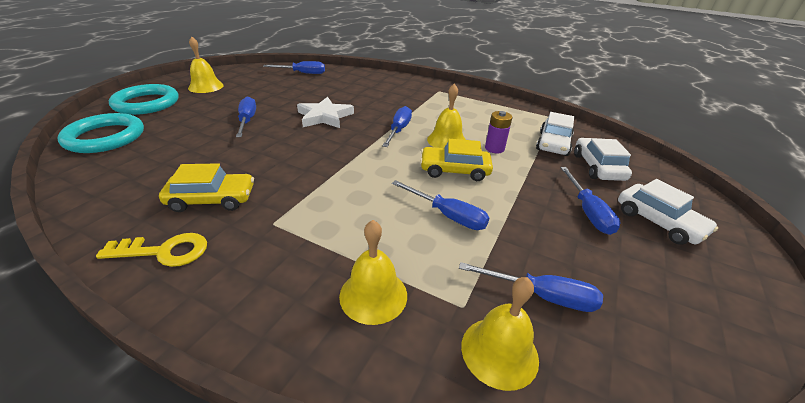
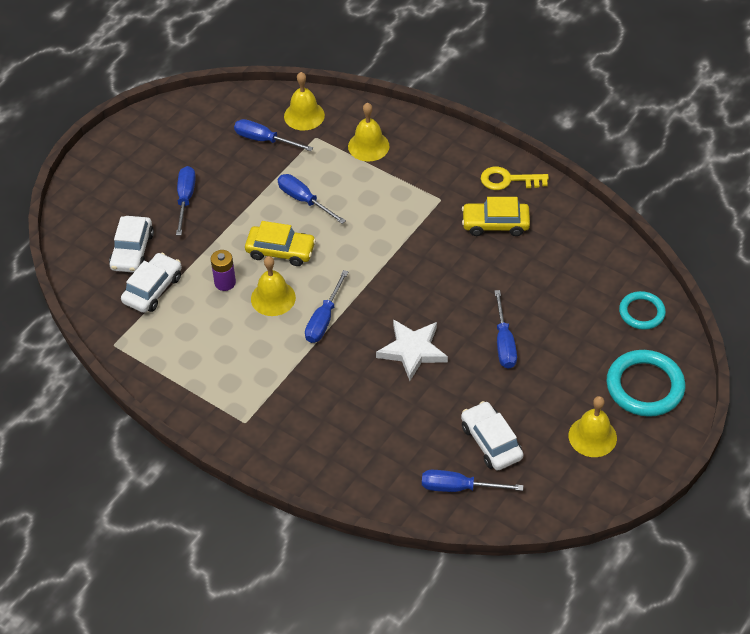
camera: 170 degrees left, 15 degrees up
turquoise ring [58,113,144,153] -> turquoise ring [619,291,666,330], size x0.61
white car [618,179,718,245] -> white car moved to [461,401,523,471]

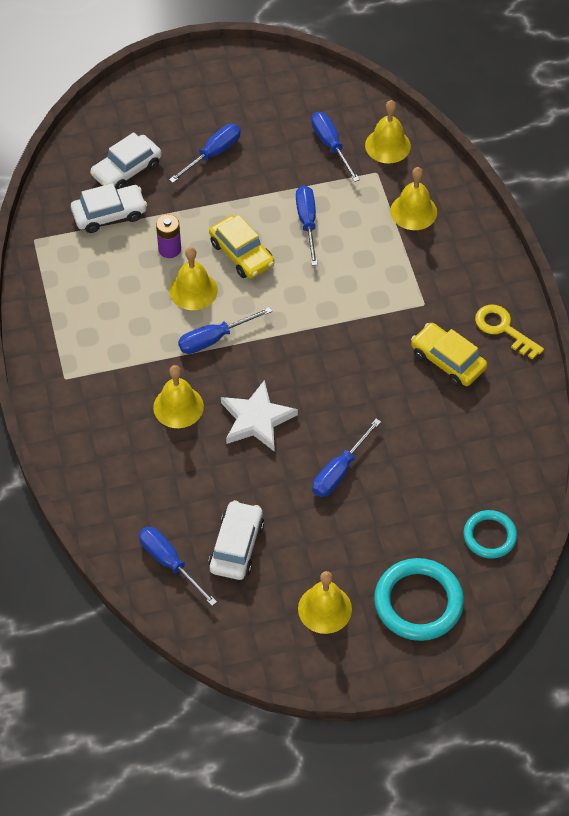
camera: 40 degrees right, 5 degrees up
none -> yellow bell [153,365,204,428]

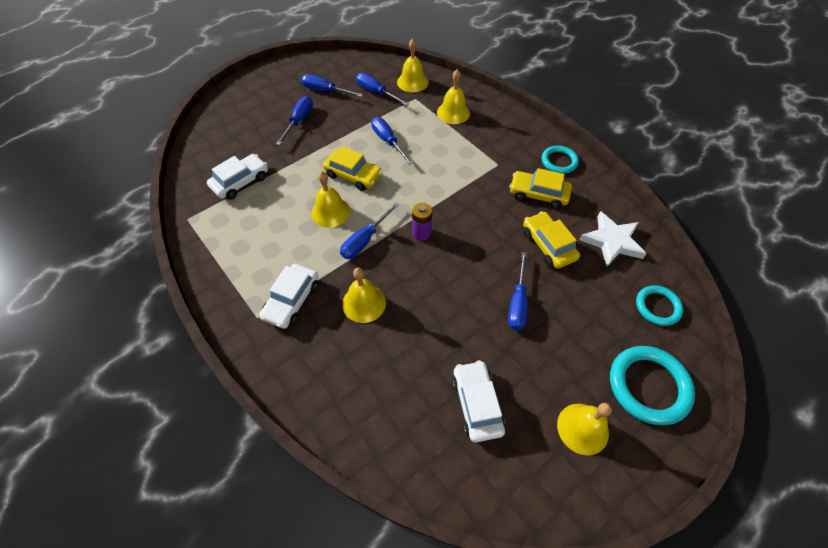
camera: 25 degrees left, 0 degrees up
white car [90,132,162,189] -> white car moved to [260,264,319,329]
blue screwdriver [139,527,217,606] -> blue screwdriver moved to [301,74,363,97]
purple battery [156,215,181,258] -> purple battery moved to [412,203,432,240]
white star [221,380,298,451] -> white star moved to [579,211,647,267]
yellow key [475,305,544,360] -> turquoise ring [542,146,579,174]
none -> yellow car [523,211,580,269]

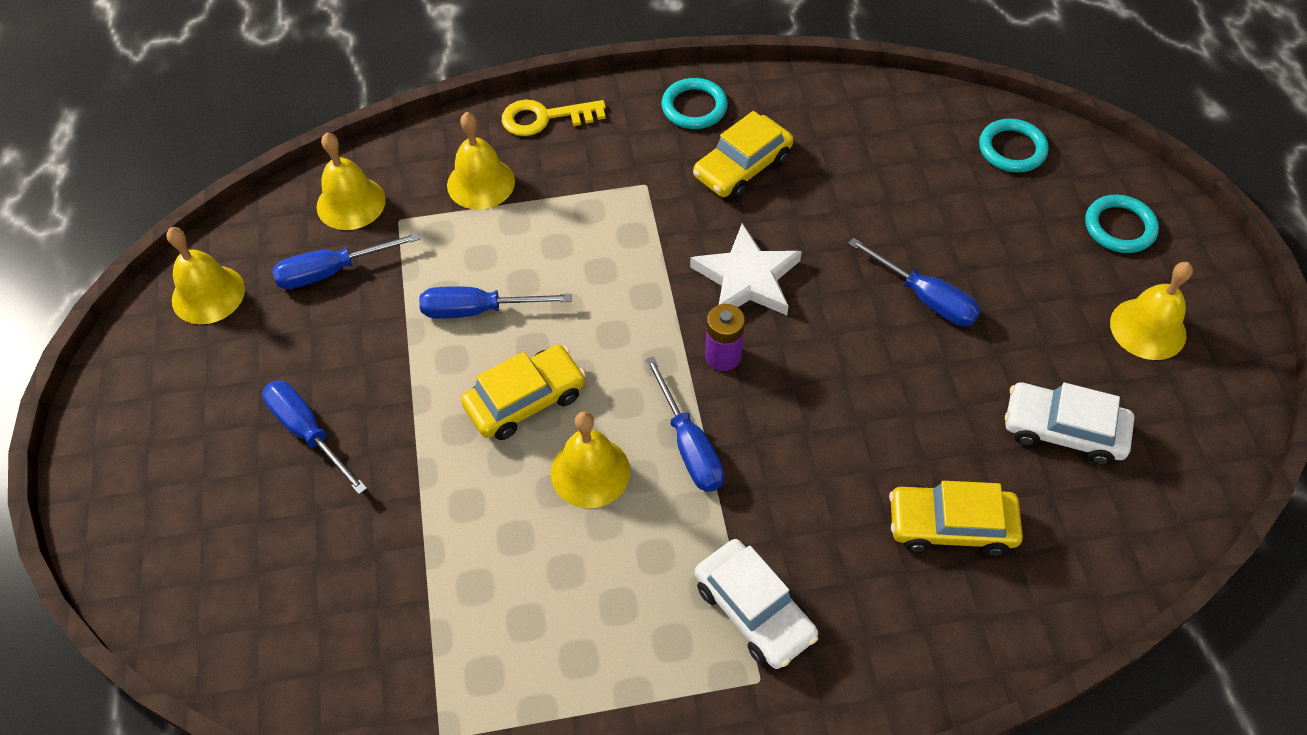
camera: 60 degrees left, 0 degrees up
white car [207,154,268,200] -> none
blue screwdriver [301,74,363,97] -> none
yellow bell [342,267,386,323] -> yellow bell moved to [166,227,245,324]
yellow car [523,211,580,269] -> yellow car moved to [889,481,1023,556]
white star [579,211,647,267] -> white star moved to [690,223,802,315]
turquoise ring [610,346,695,425] -> turquoise ring [1085,195,1159,253], size x0.61
none -> yellow key [502,99,606,136]

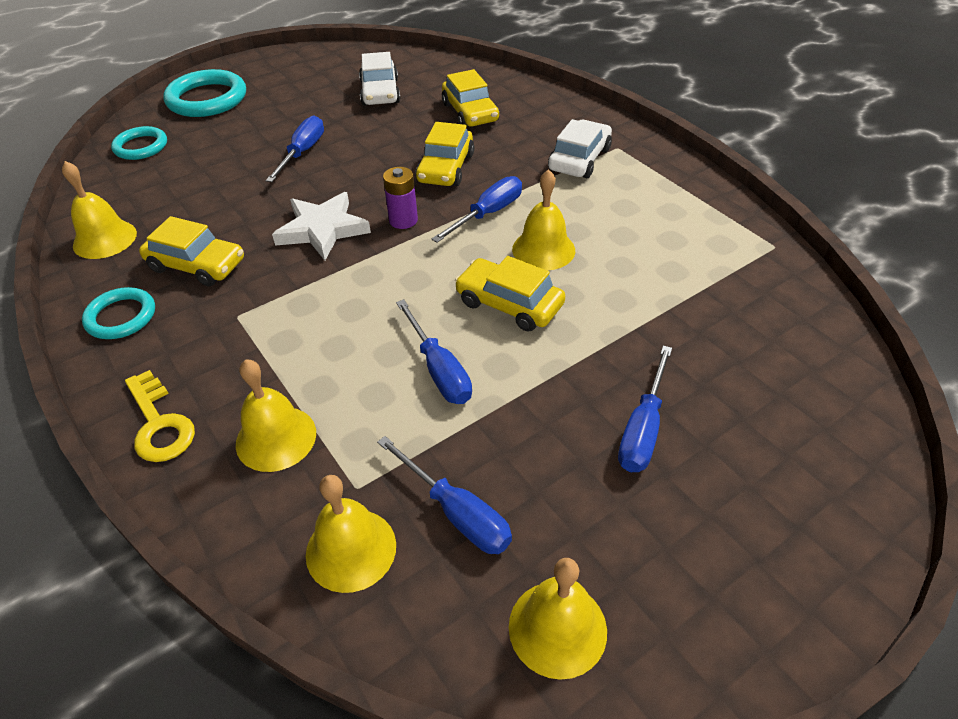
camera: 115 degrees left, 10 degrees down
turquoise ring [1085,195,1159,253] -> turquoise ring [163,69,246,117], size x1.63
yellow bell [1110,262,1193,360] -> yellow bell moved to [62,161,137,259]
none -> yellow car [415,122,474,186]

